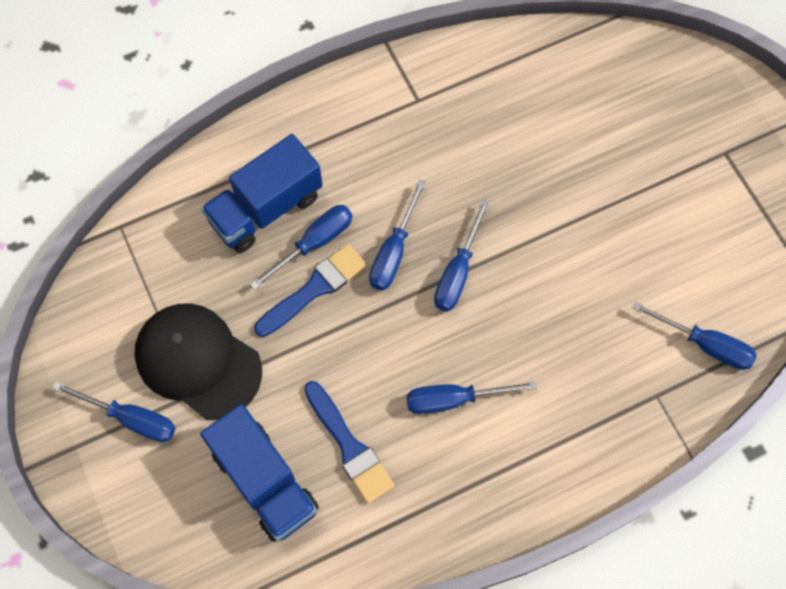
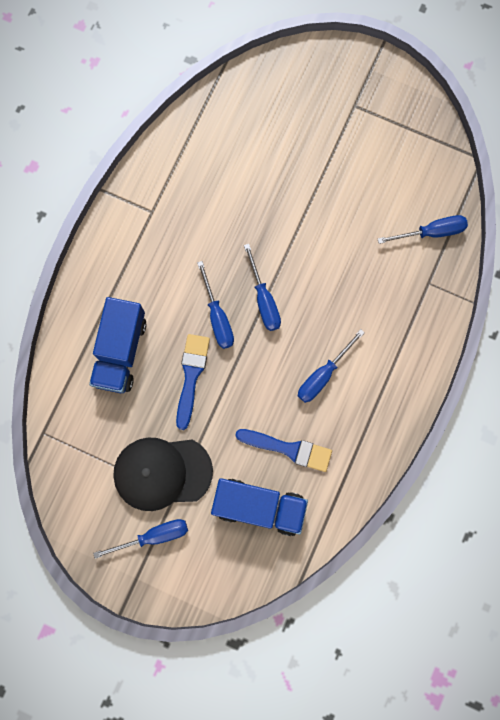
camera: 40 degrees left, 10 degrees up
blue screwdriver [250,205,353,290] -> none

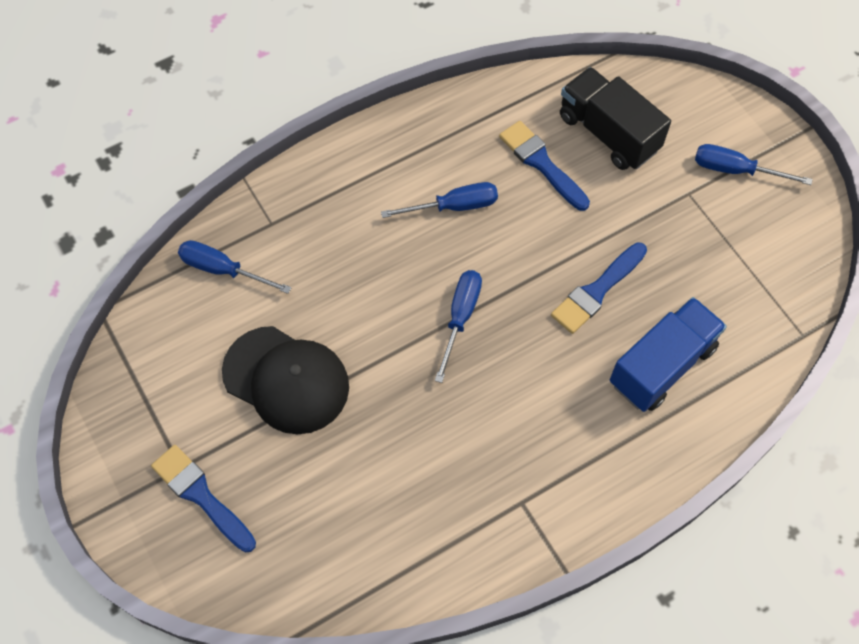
camera: 145 degrees left, 15 degrees down
black cap [113,437,213,511] -> black cap moved to [222,326,349,434]
blue screwdriver [197,261,234,349] -> none
blue truck [211,478,308,536] -> black truck [560,67,671,170]
none -> blue brush [151,445,256,553]

